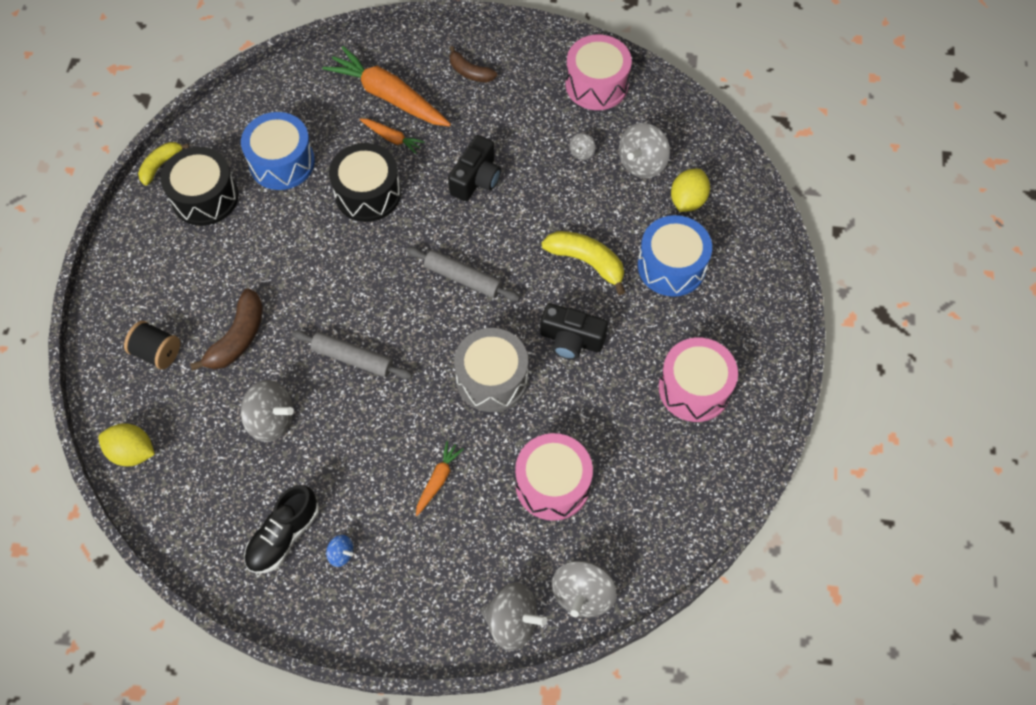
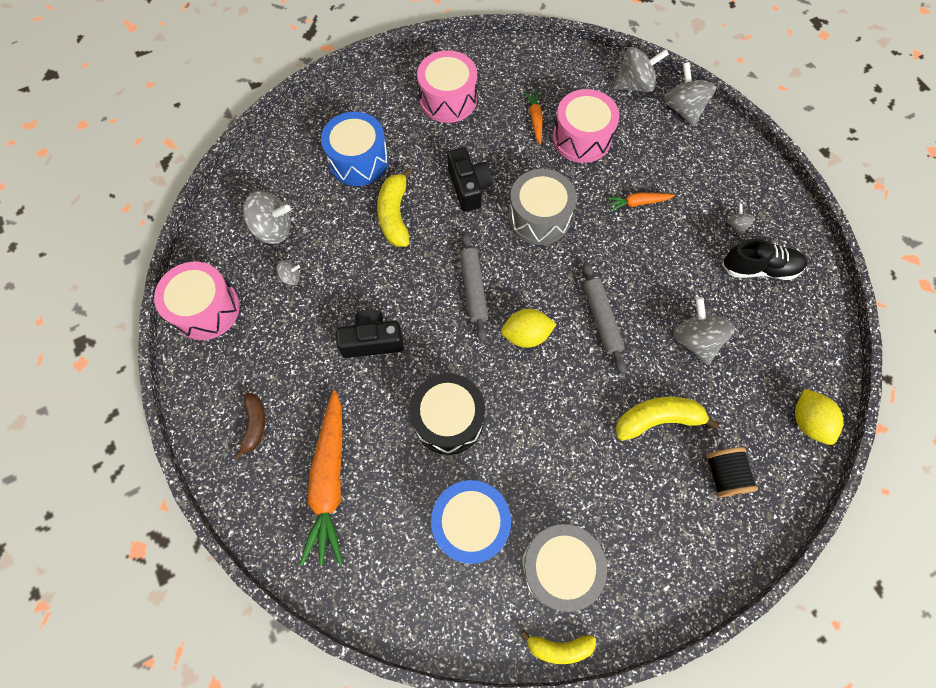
camera: 125 degrees left, 5 degrees up
black drum [161,147,238,226] -> grey drum [521,524,607,612]
brown banana [190,288,263,371] -> yellow banana [616,397,720,441]
blue spinning top [326,535,353,567] -> grey spinning top [727,204,755,236]
orange carrot [359,118,424,154] -> orange carrot moved to [524,91,543,145]
yellow lemon [671,169,710,212] -> yellow lemon moved to [501,309,556,348]

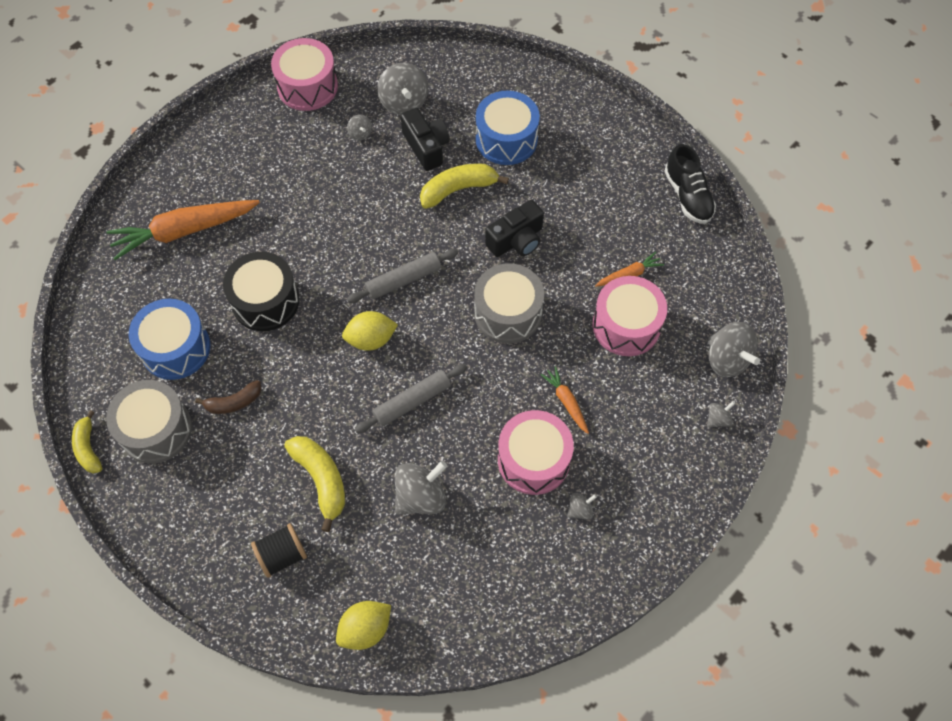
camera: 70 degrees right, 5 degrees down
brown banana [234,393,265,459] -> brown banana moved to [195,380,262,414]
black camera [336,309,404,358] -> black camera moved to [401,108,450,171]
pink drum [417,50,477,123] -> pink drum moved to [498,410,574,495]
yellow lemon [501,309,556,348] -> yellow lemon turned 75 degrees counterclockwise [342,311,398,351]
grey spinning top [664,62,716,127] -> grey spinning top [707,401,735,428], size x0.50
black shoe [722,239,807,280] -> black shoe moved to [664,144,716,224]

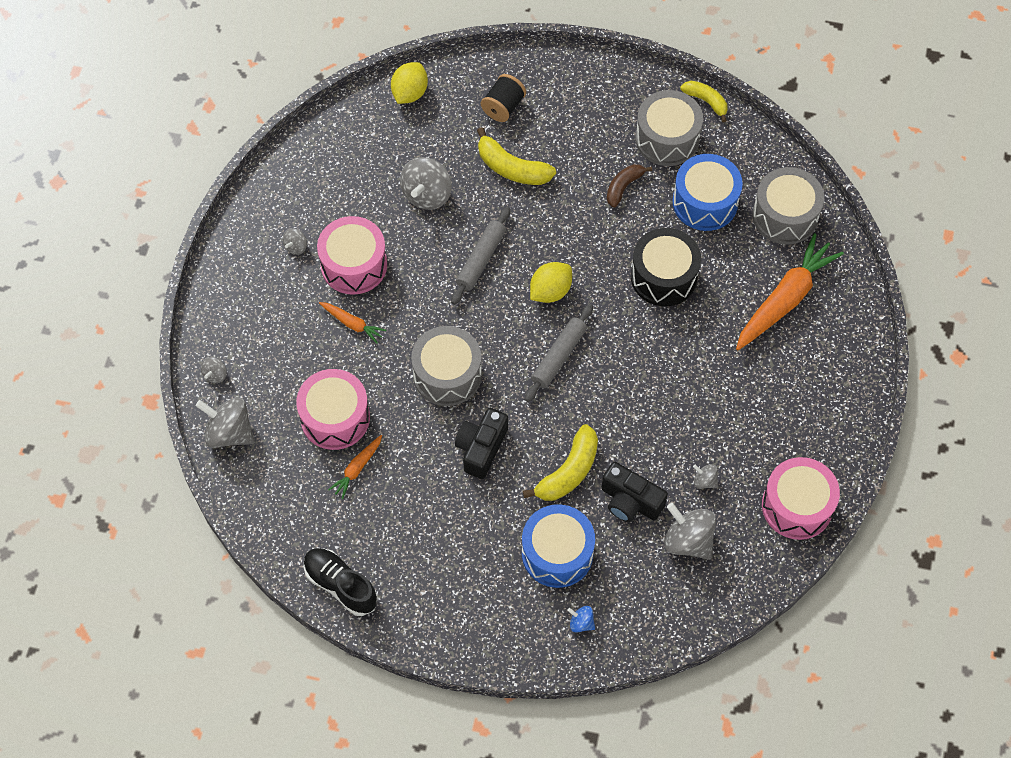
camera: 150 degrees right, 0 degrees up
none -> blue spinning top [567,606,595,633]
none -> grey drum [753,167,824,245]

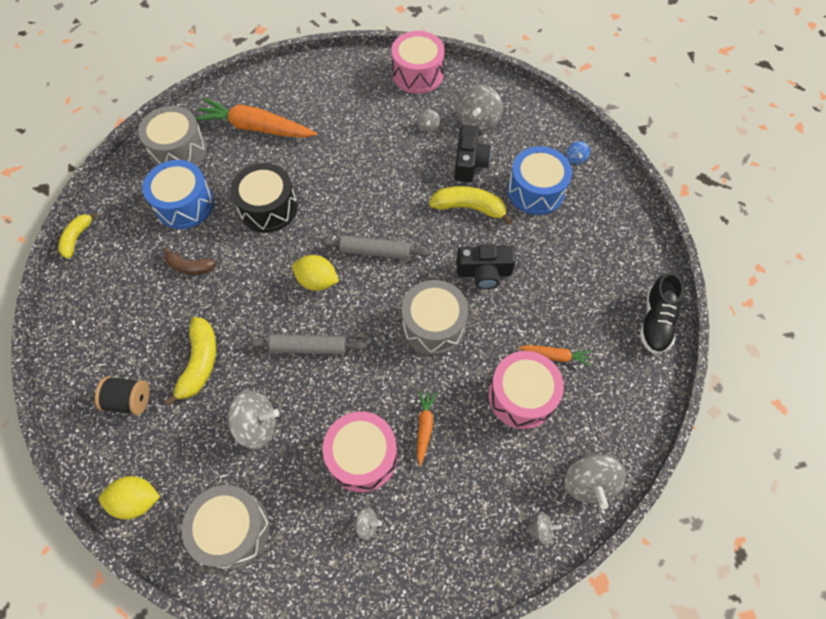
camera: 115 degrees left, 0 degrees up
grey drum [635,90,703,166] -> grey drum moved to [182,485,270,569]

